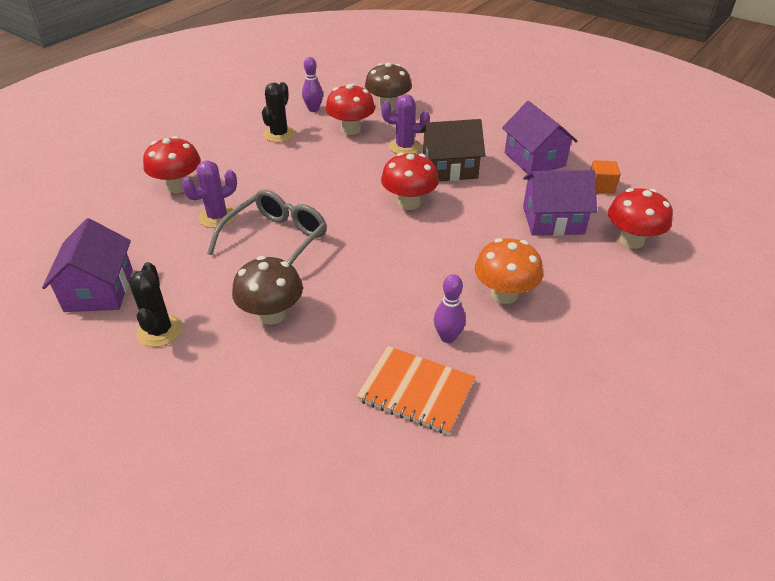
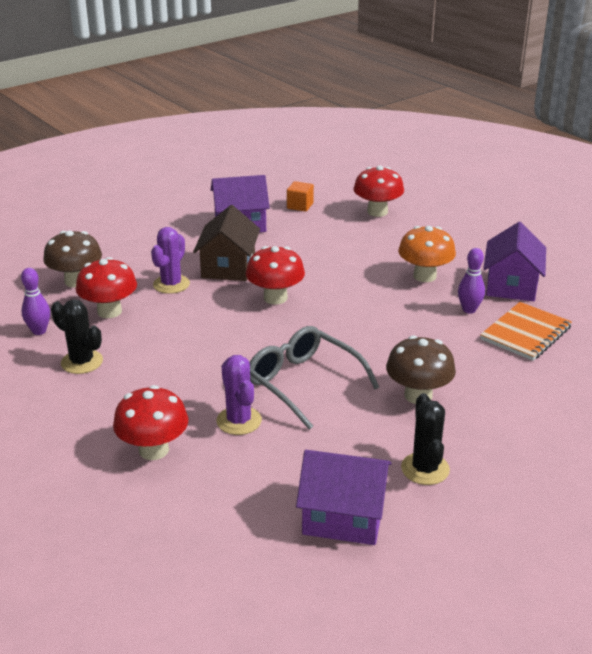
camera: 75 degrees left, 10 degrees down
black cactus [129,262,183,347] -> black cactus turned 75 degrees clockwise [401,393,450,485]
purple house [523,170,597,236] -> purple house moved to [483,222,546,301]

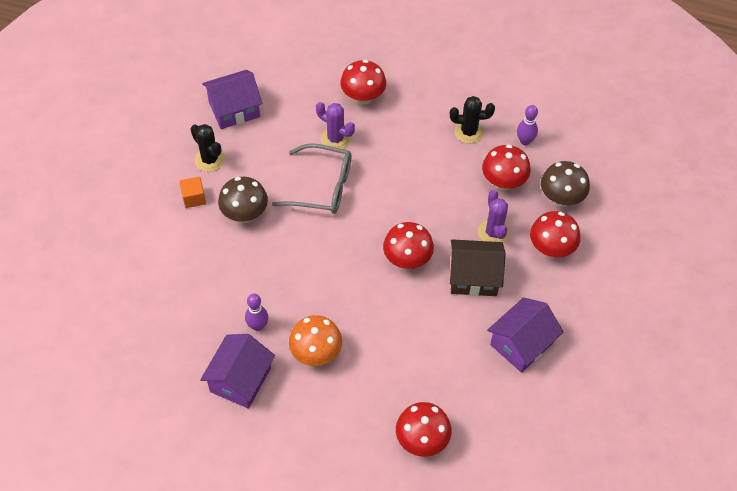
camera: 145 degrees right, 25 degrees up
brown house [193,205,260,281] -> brown house turned 60 degrees counterclockwise [450,239,506,296]
orange cube [287,181,314,212] -> orange cube moved to [180,177,206,208]
orange notebook [480,302,572,361] -> none
purple house [483,222,546,301] -> purple house turned 45 degrees clockwise [200,334,275,409]
none -> red mushroom [530,211,580,257]

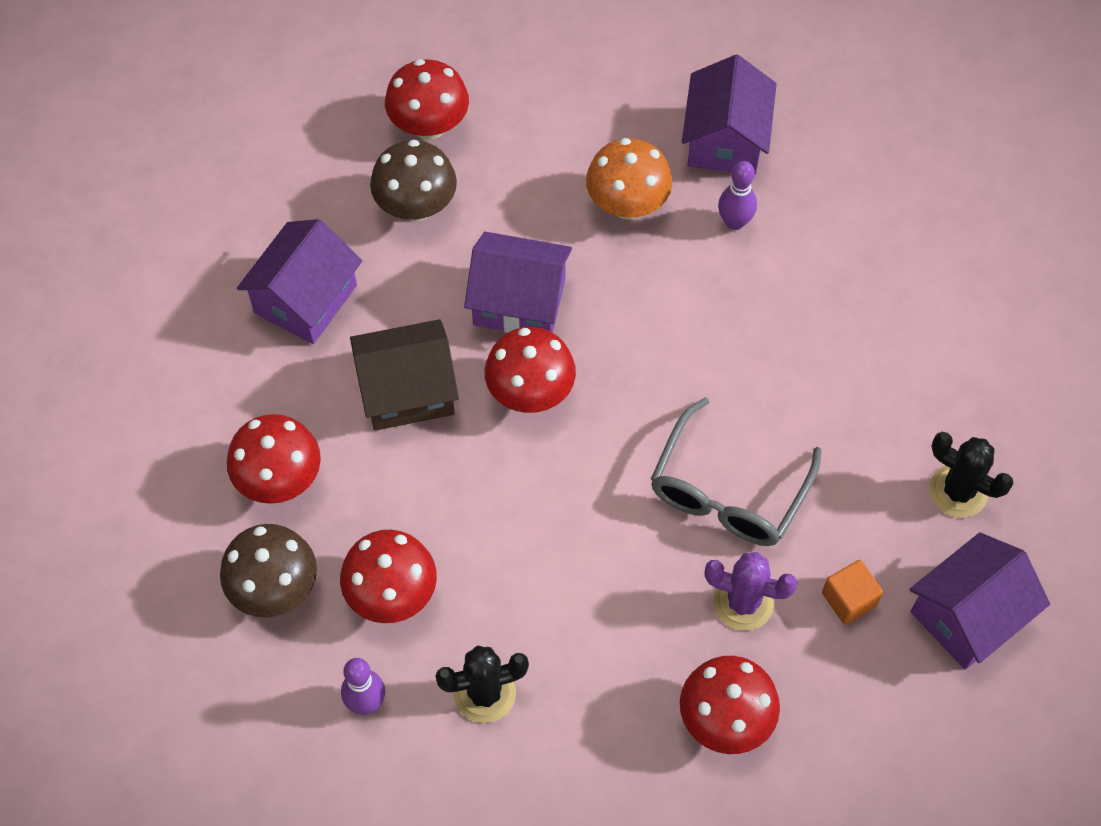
camera: 165 degrees right, 5 degrees up
orange cube [180,177,206,208] -> orange cube moved to [822,560,883,624]
brown mushroom [218,177,268,223] -> brown mushroom moved to [370,140,457,221]
grey glasses [272,143,352,214] -> grey glasses turned 60 degrees counterclockwise [651,397,822,546]
purple cactus [478,190,510,243] -> none
none -> purple house [464,232,572,333]

